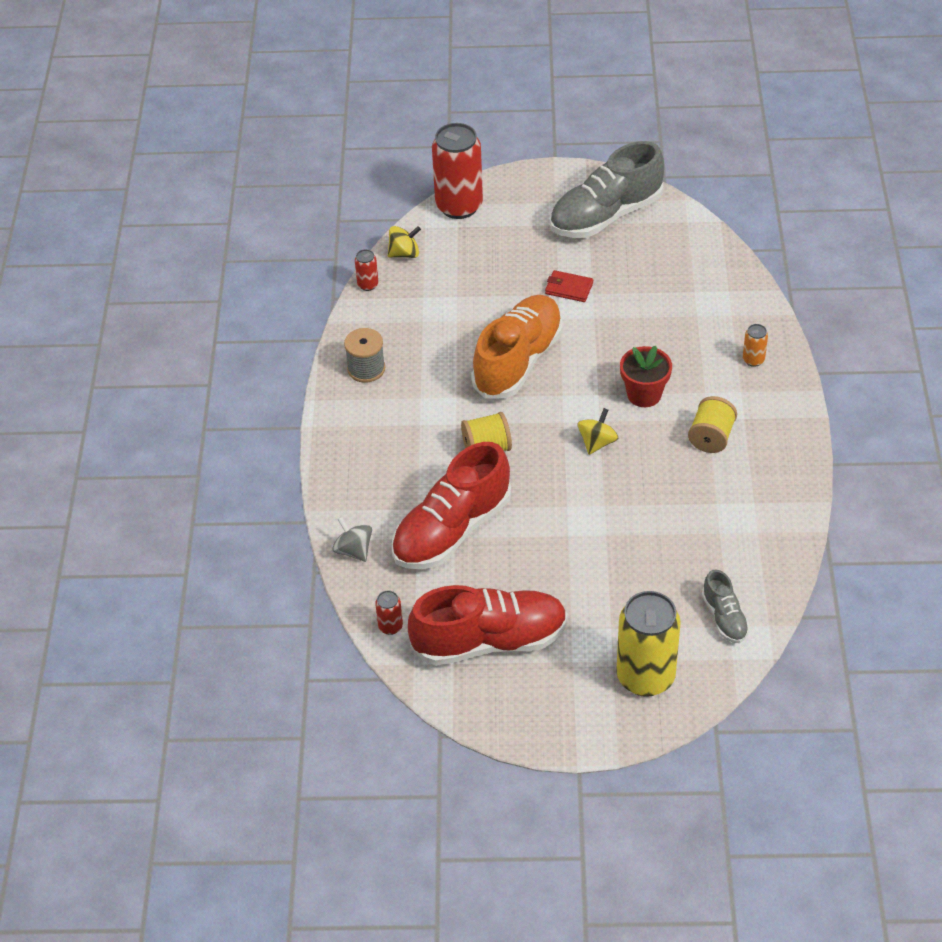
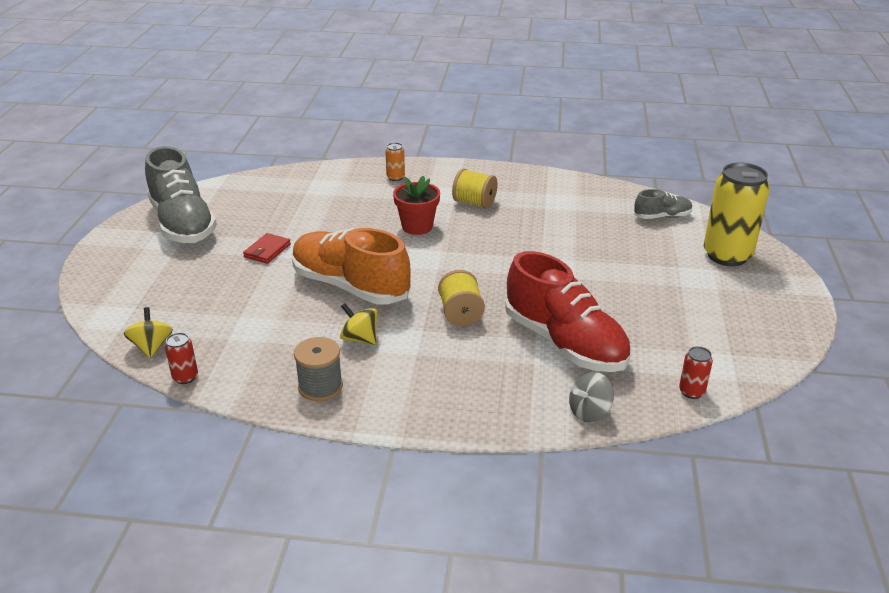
camera: 85 degrees left, 15 degrees down
red shoe [408,585,568,666] -> none
red can [432,123,483,219] -> none
yellow spinning top [577,408,618,455] -> yellow spinning top moved to [340,303,377,345]

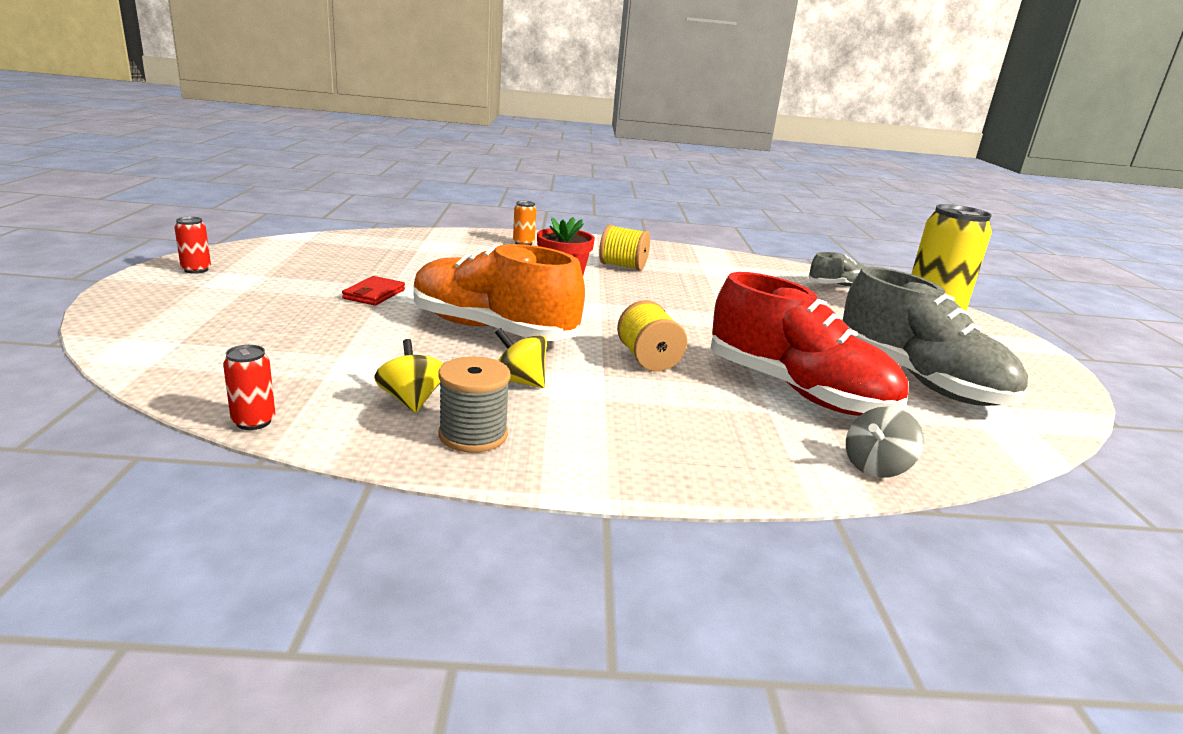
camera: 10 degrees left, 10 degrees down
yellow spinning top [124,307,173,358] -> yellow spinning top moved to [374,339,443,413]
grey shoe [145,146,217,243] -> grey shoe moved to [843,267,1028,406]
red can [679,346,713,399] -> red can moved to [174,217,211,274]

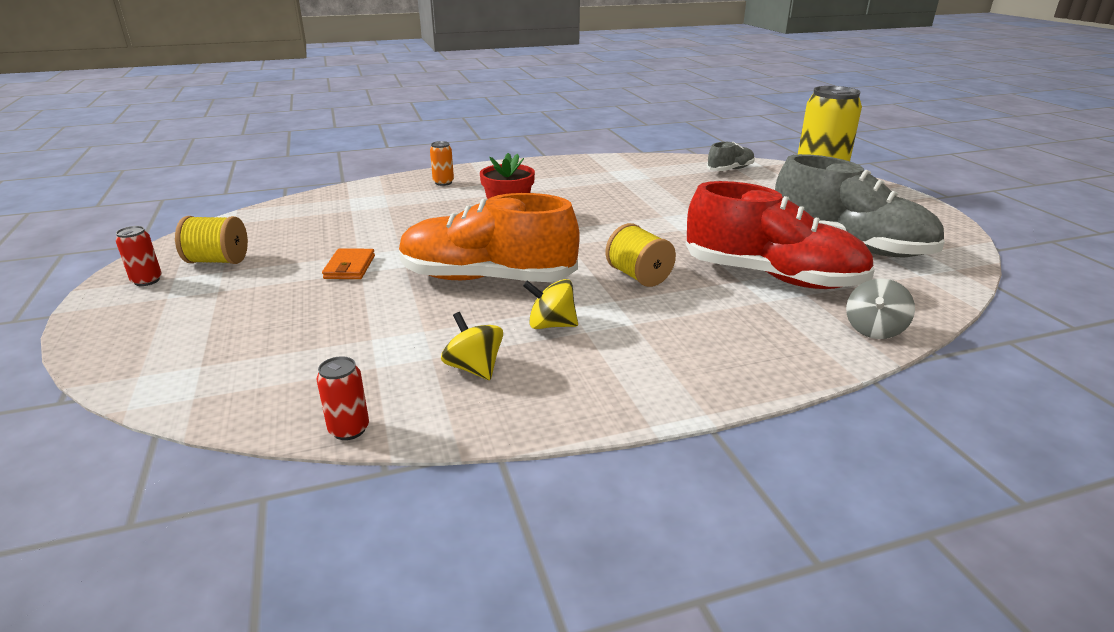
camera: 15 degrees left, 5 degrees up
red wallet [342,276,405,306] -> orange wallet [322,249,375,279]
grey spool [438,356,511,453] -> none
yellow spool [599,224,650,271] -> yellow spool moved to [175,216,248,264]

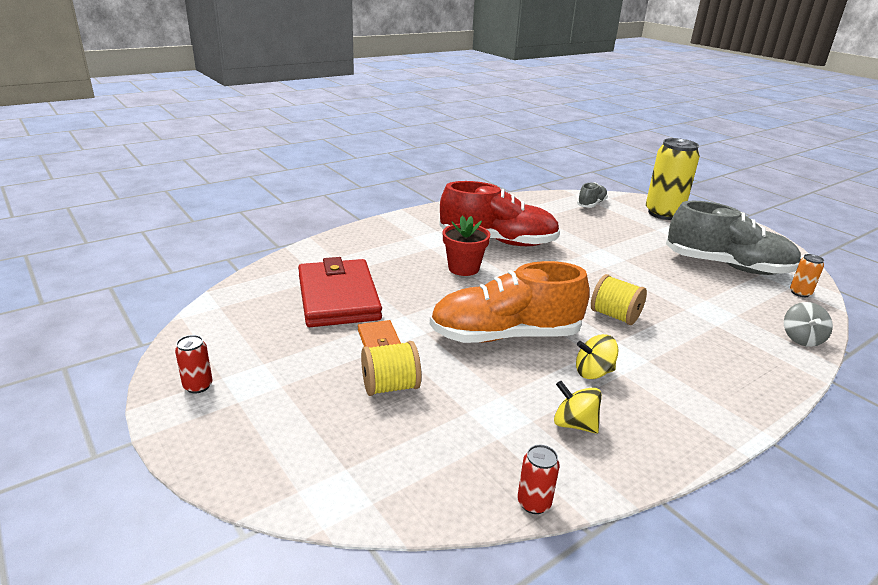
camera: 20 degrees left, 0 degrees up
yellow spool [175,216,248,264] -> yellow spool moved to [361,341,421,396]
orange can [430,141,454,186] -> orange can moved to [790,254,824,297]
red shoe [686,181,875,289] -> red shoe moved to [439,181,560,246]
none -> red wallet [298,257,382,327]

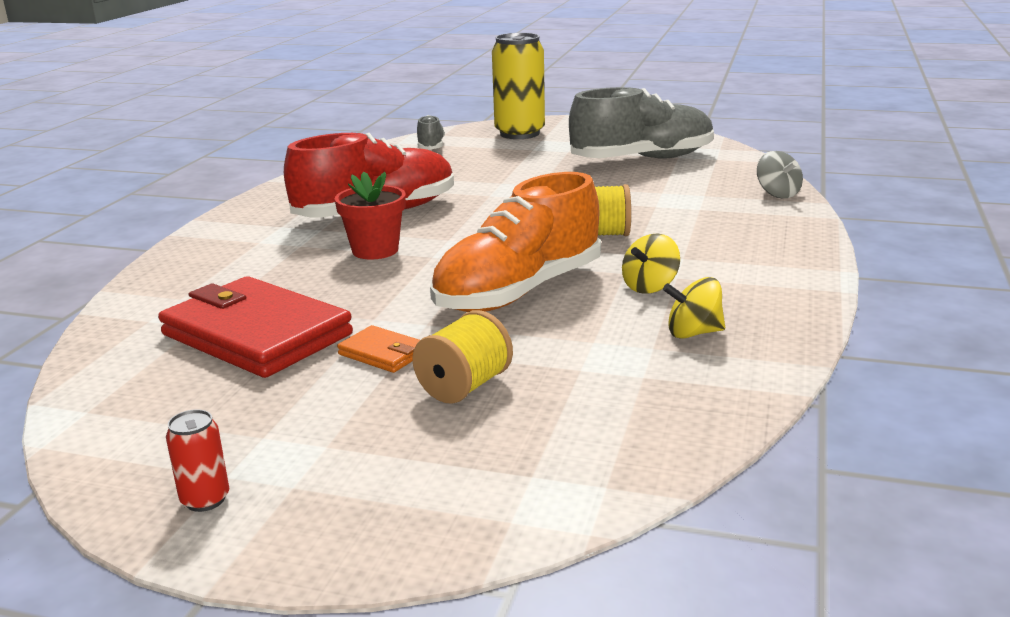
camera: 35 degrees left, 5 degrees down
red can [518,445,560,514] -> none
orange can [790,254,824,297] -> none

